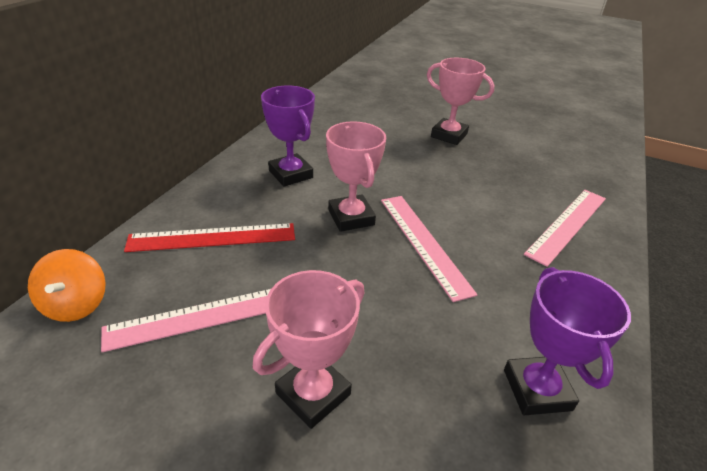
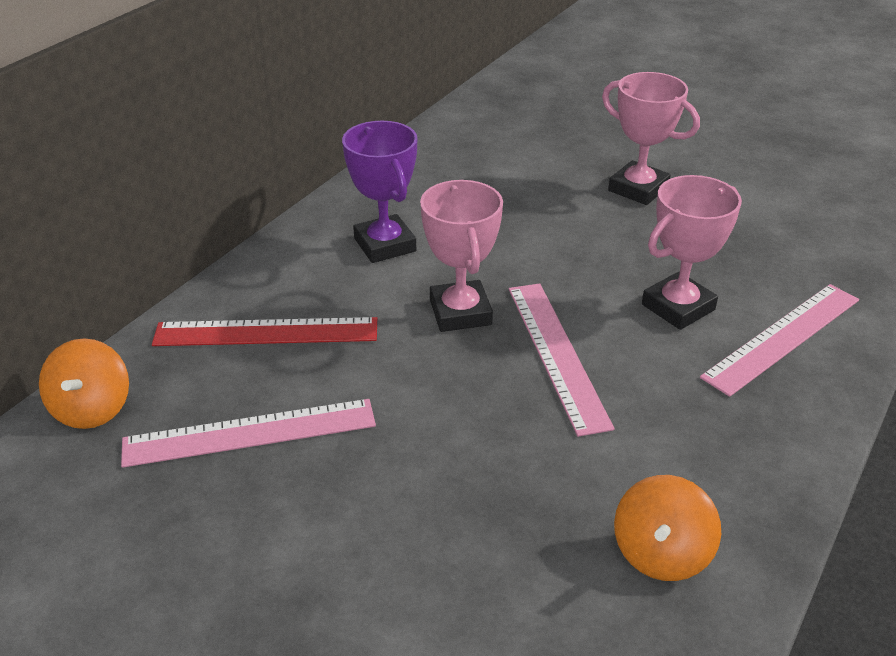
camera: 10 degrees right, 0 degrees up
pink trophy [253,270,364,429] -> pink trophy moved to [642,175,742,330]
purple trophy [504,267,631,415] -> orange spinning top [614,475,721,581]

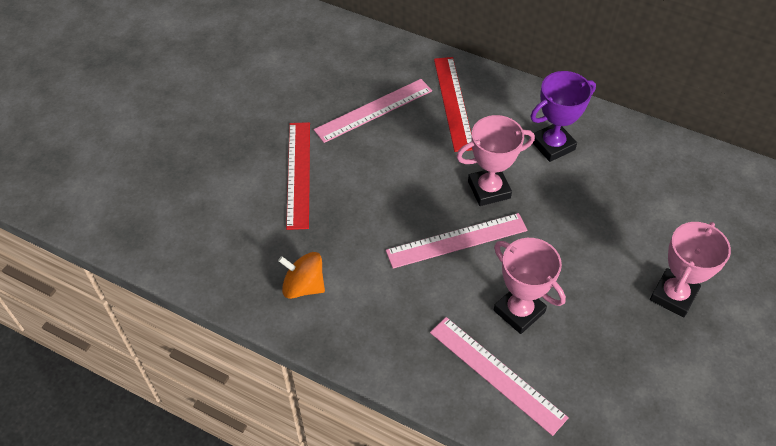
camera: 85 degrees right, 15 degrees up
orange spinning top [39,338,129,429] -> none
pink ruler [121,399,376,468] -> pink ruler turned 75 degrees clockwise [314,79,432,143]
none -> red ruler [286,122,310,230]

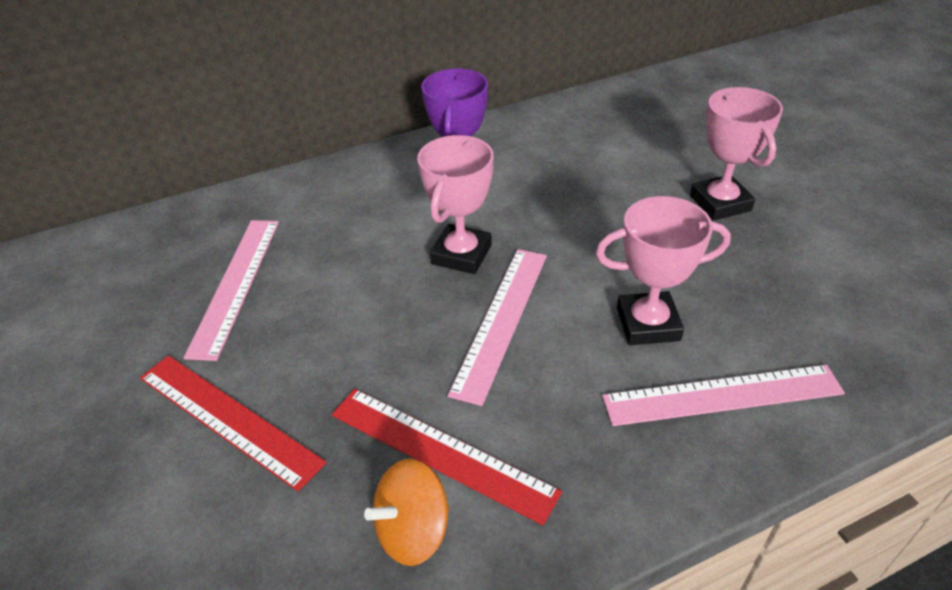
camera: 50 degrees left, 10 degrees down
red ruler [434,57,472,152] -> red ruler moved to [332,389,562,525]

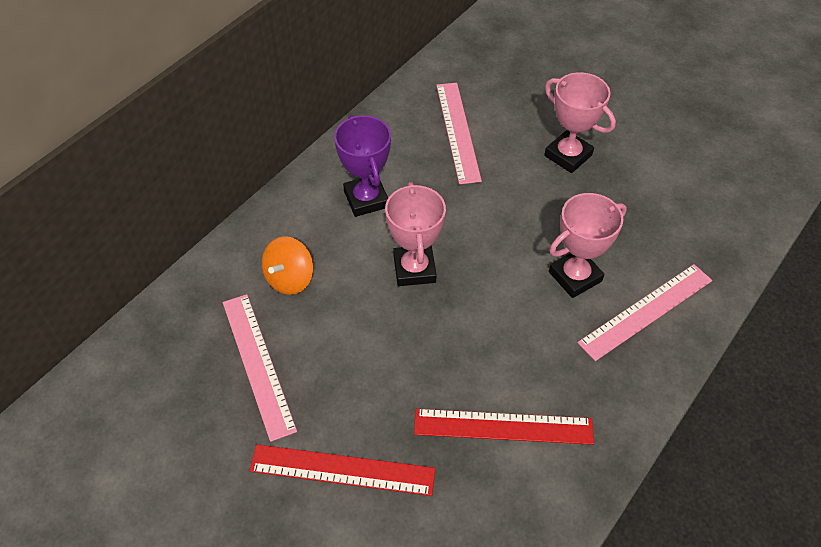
camera: 30 degrees left, 10 degrees up
orange spinning top [364,459,449,566] -> orange spinning top moved to [262,236,313,295]
pink ruler [448,249,547,406] -> pink ruler moved to [436,83,482,184]

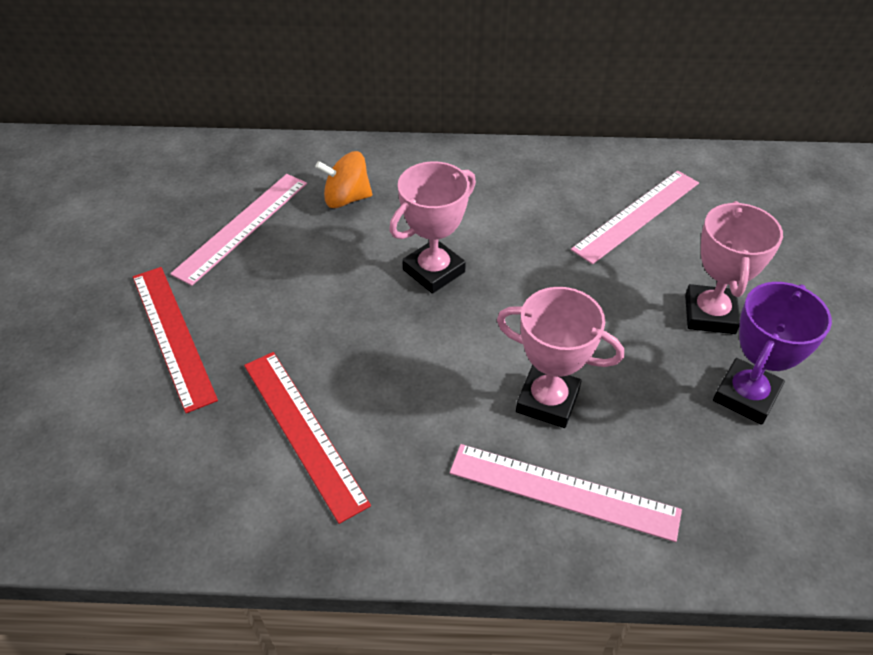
camera: 55 degrees right, 5 degrees down
purple trophy [334,115,391,217] -> purple trophy moved to [713,282,832,425]

